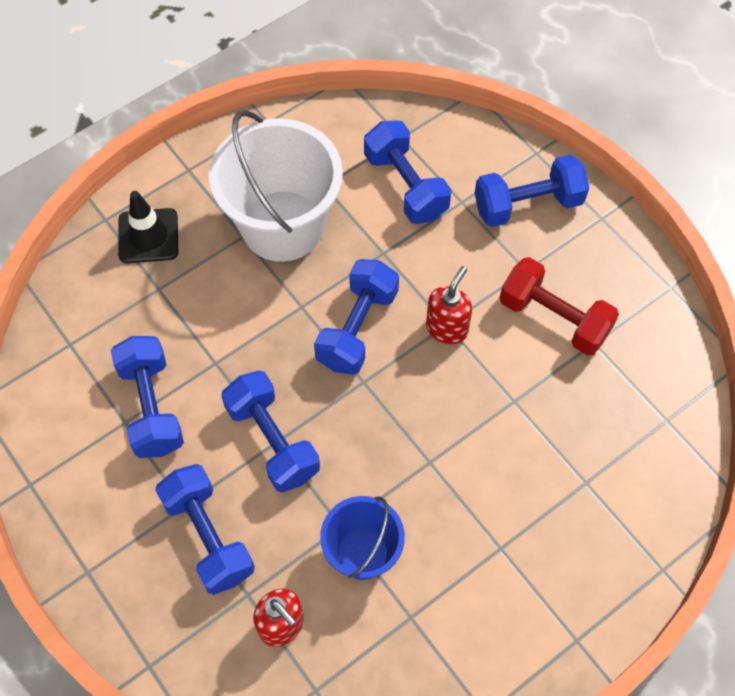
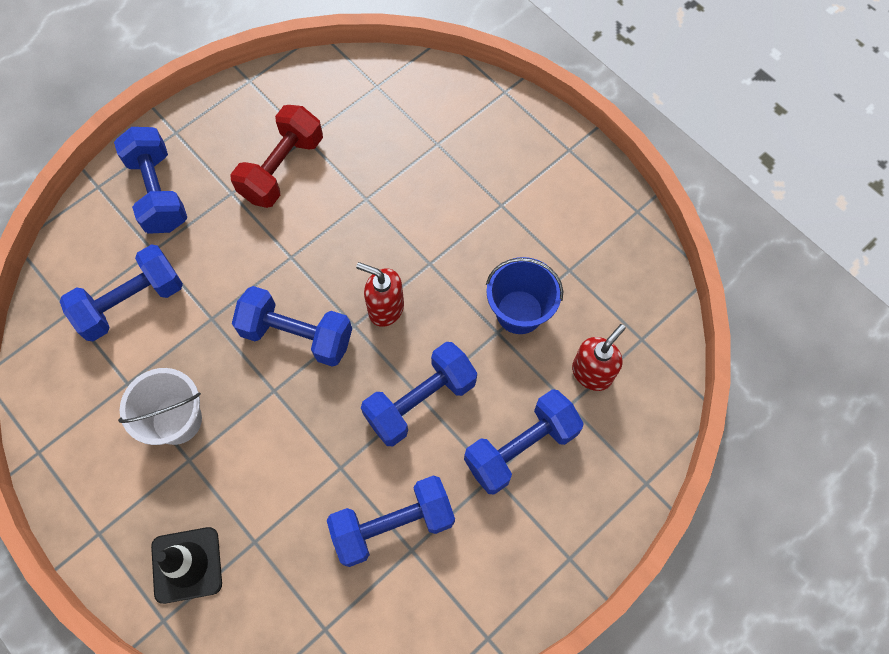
camera: 95 degrees left, 5 degrees up
white bucket [209,110,343,262] -> white bucket [118,368,202,445], size x0.57
red soap dispenser [426,266,472,344] -> red soap dispenser moved to [356,262,404,327]

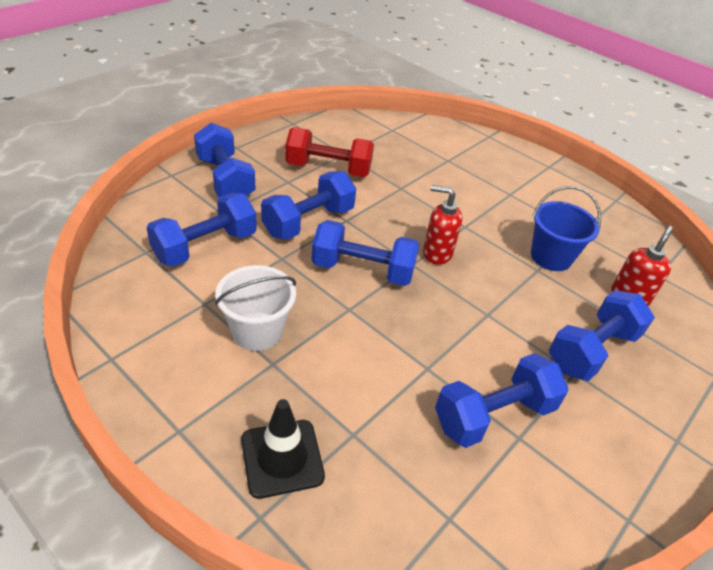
camera: 10 degrees left, 25 degrees down
red dumbbell [230,105,323,208] -> red dumbbell turned 75 degrees clockwise [285,127,374,177]
blue dumbbell [361,342,477,446] -> blue dumbbell moved to [261,171,356,240]

